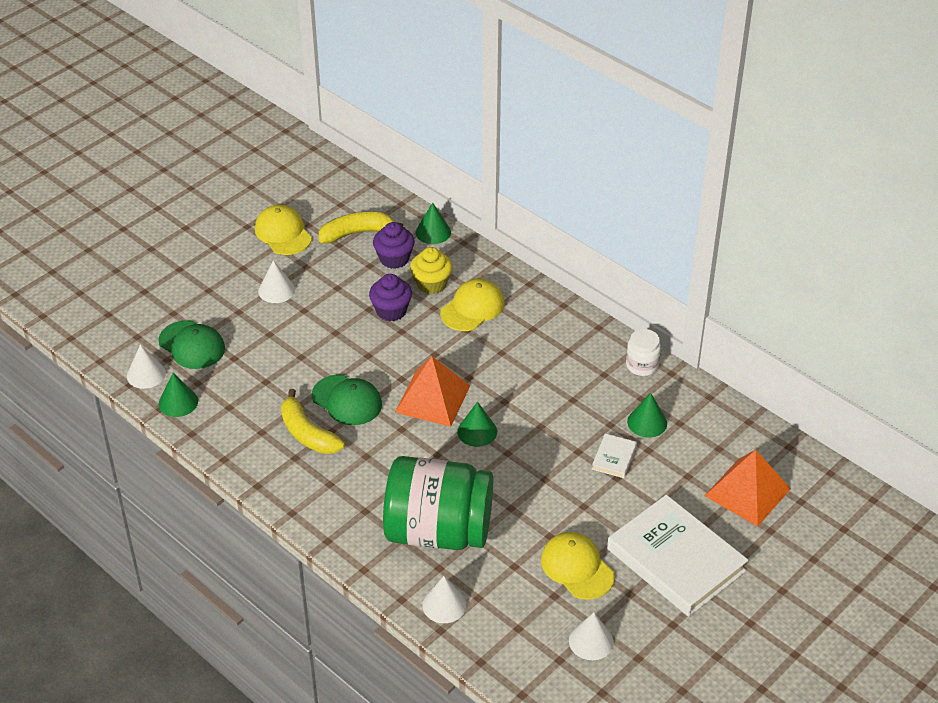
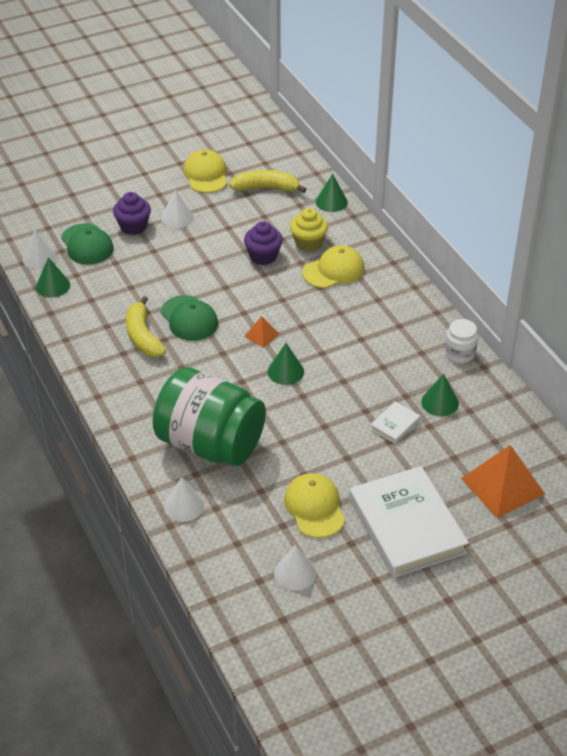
camera: 20 degrees right, 0 degrees up
purple cupcake [373,222,415,269] -> purple cupcake moved to [113,192,151,235]
orange pyramid [395,356,470,427] -> orange pyramid [244,316,279,348], size x0.48

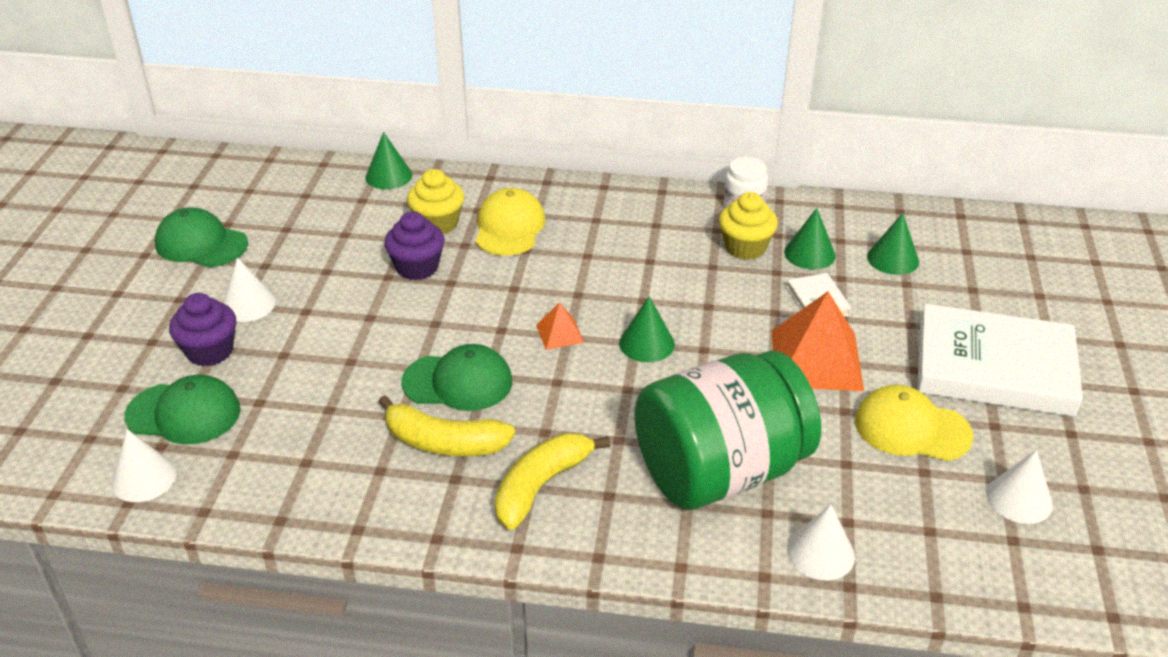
camera: 55 degrees left, 5 degrees down
green cone [36,257,70,298] -> green cone moved to [867,213,919,275]
yellow cap [183,149,227,193] -> green cap [155,207,248,267]
yellow banana [230,170,307,193] -> yellow banana moved to [495,433,611,530]
orange pyramid [461,445,545,518] -> orange pyramid moved to [772,292,864,391]
none -> yellow cupcake [719,192,778,260]

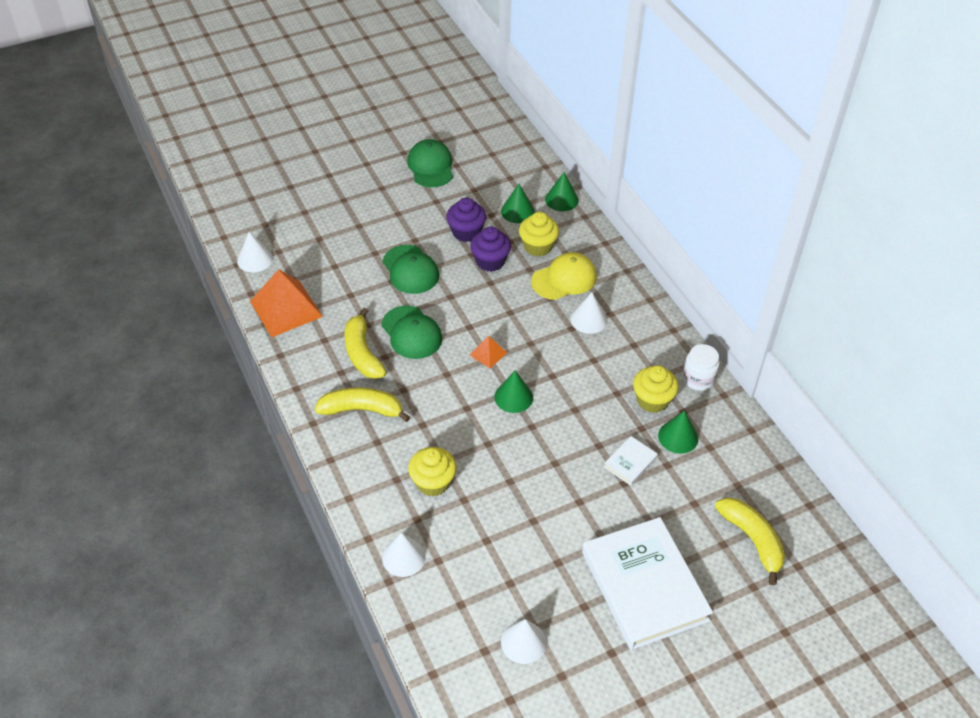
camera: 55 degrees right, 10 degrees up
green cap [124,375,241,444] -> green cap moved to [383,245,439,294]
purple cupcake [169,293,236,366] -> purple cupcake moved to [446,198,486,242]
white cone [222,258,276,322] -> white cone moved to [570,293,607,334]
green jar [634,350,821,510] -> yellow cupcake [408,447,456,496]
orange pyramid [772,292,864,391] -> orange pyramid moved to [250,269,323,337]
yellow cap [855,385,973,461] -> none
green cone [867,213,919,275] -> green cone moved to [501,184,535,223]
none -> yellow banana [715,498,785,585]

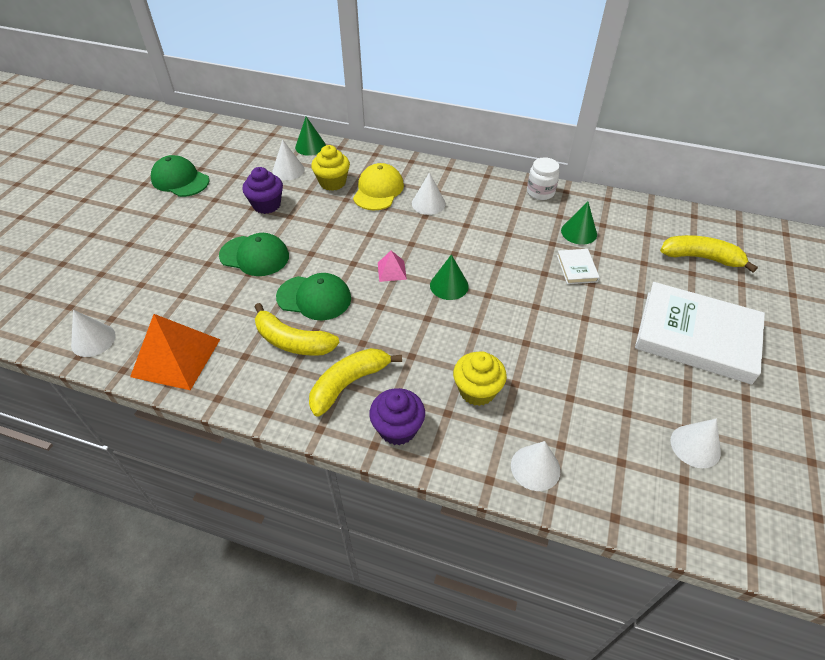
camera: 45 degrees left, 0 degrees up
purple cupcake [470,227,511,272] -> purple cupcake moved to [369,388,425,445]
orange pyramid [470,336,507,368] -> pink pyramid [378,250,407,282]
green cone [501,184,535,223] -> white cone [272,140,305,180]
yellow cupcake [633,365,679,413] -> none

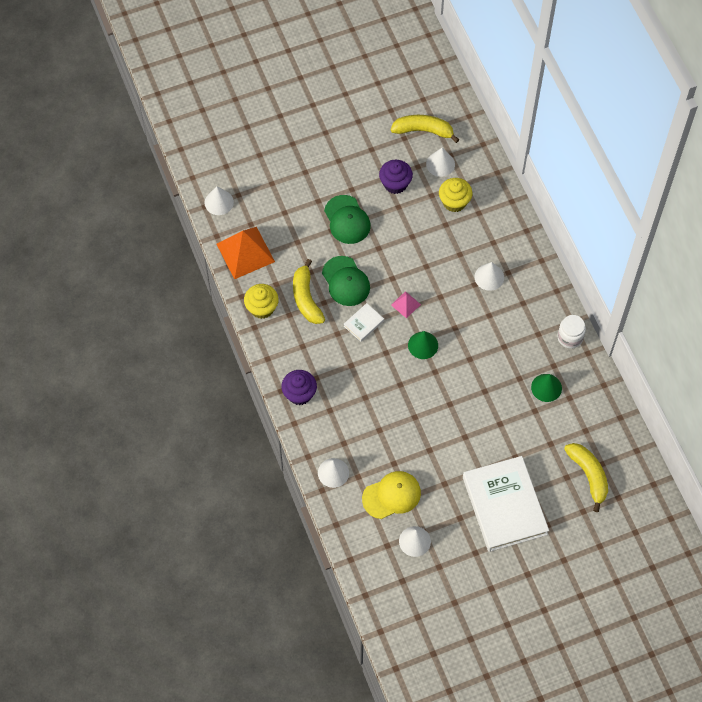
camera: 50 degrees right, 15 degrees up
green cap [151,155,210,197] -> none
green cone [295,116,326,156] -> none
yellow banana [309,348,402,417] -> yellow banana moved to [391,115,459,143]
yellow cap [353,163,404,210] -> yellow cap moved to [362,471,421,519]
yellow cupcake [453,351,507,406] -> yellow cupcake moved to [244,284,279,319]
white book [557,249,600,284] -> white book moved to [344,303,384,342]

